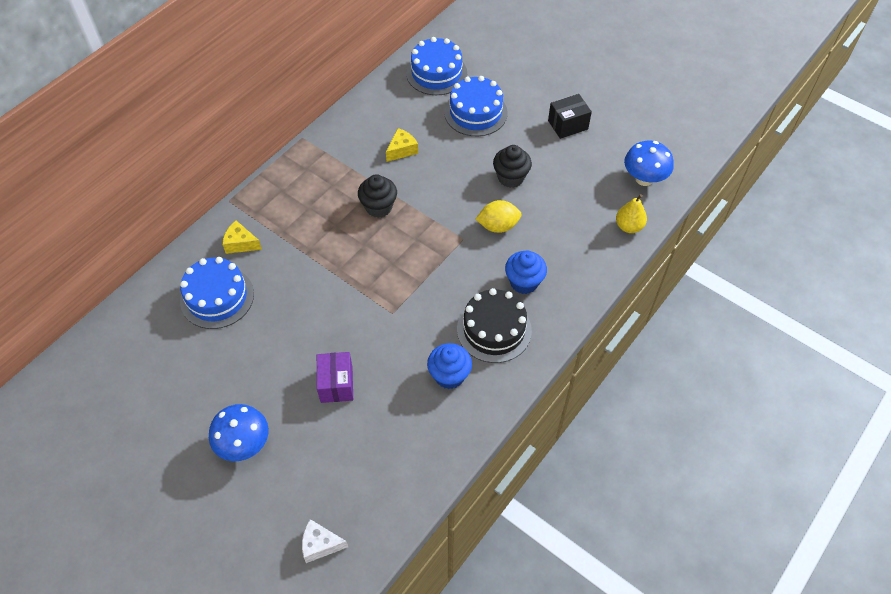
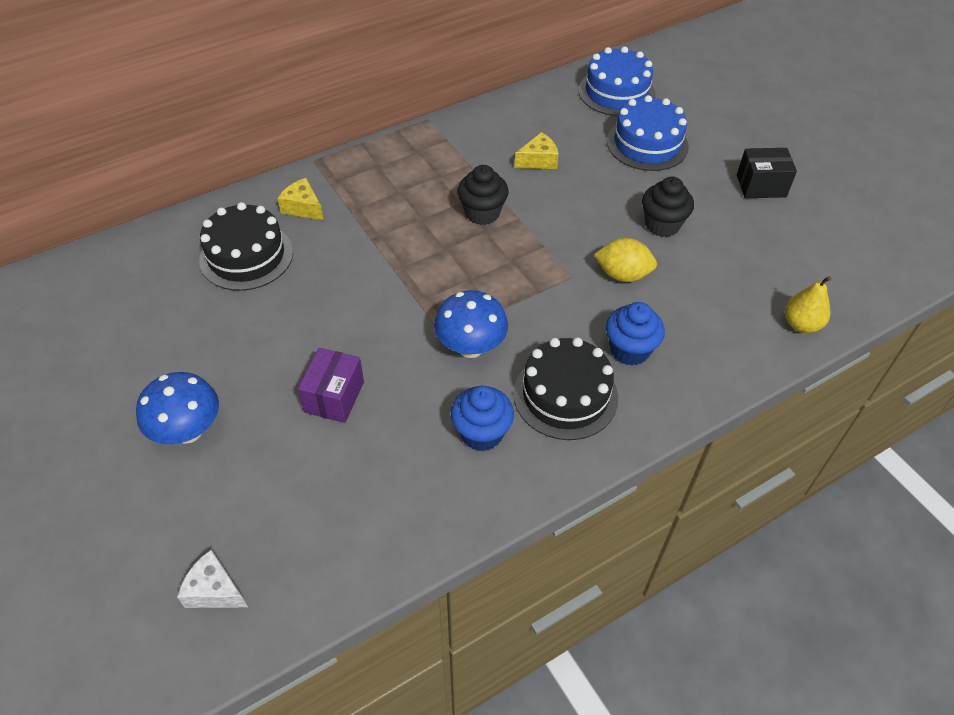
camera: 20 degrees right, 5 degrees down
blue cake [180,257,254,329] -> black cake [199,202,293,291]
blue mushroom [624,141,674,186] -> blue mushroom moved to [434,290,508,358]

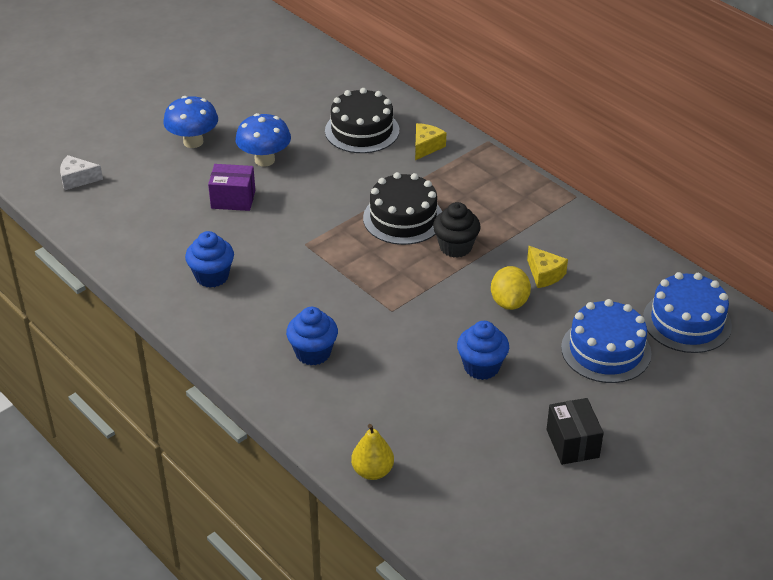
camera: 80 degrees right, 10 degrees down
white cheese [177,550,248,608] -> white cheese turned 105 degrees counterclockwise [60,155,103,190]
blue mushroom [434,290,508,358] -> blue mushroom moved to [235,113,291,166]
black cake [513,337,618,440] -> black cake moved to [363,172,442,245]
yellow lemon [594,238,657,282] -> yellow lemon moved to [491,266,531,310]
black cupcake [642,177,694,237] -> blue cupcake [457,321,509,380]

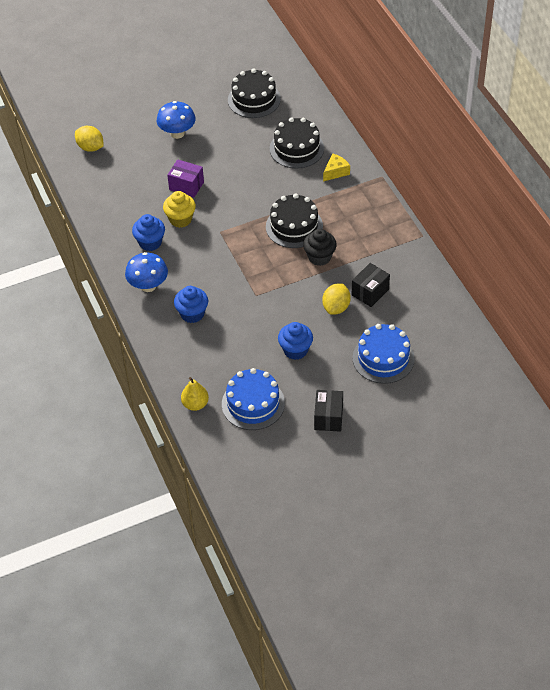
camera: 20 degrees right, 10 degrees up
white cheese [60,155,103,190] -> yellow lemon [75,126,104,152]
blue mushroom [235,113,291,166] -> blue mushroom moved to [125,252,168,292]
yellow cheese [527,246,568,288] -> black box [352,263,390,307]
blue cake [643,272,732,353] -> blue cake moved to [222,368,285,430]
none -> yellow cupcake [163,191,196,228]
none -> black cake [228,69,281,118]

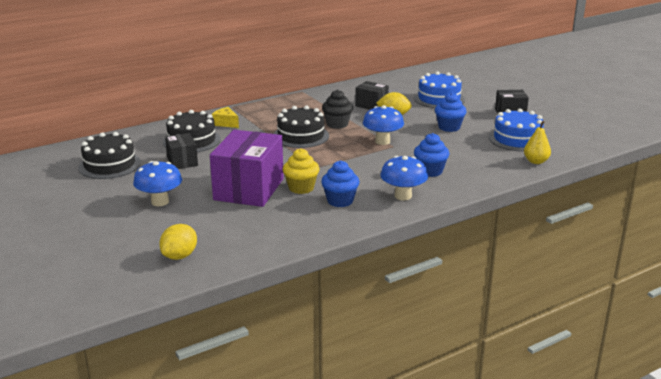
camera: 100 degrees left, 25 degrees down
purple box [167,159,204,198] -> purple box [210,130,284,207], size x1.95
none -> black box [165,133,198,169]
none -> blue mushroom [363,105,404,145]

